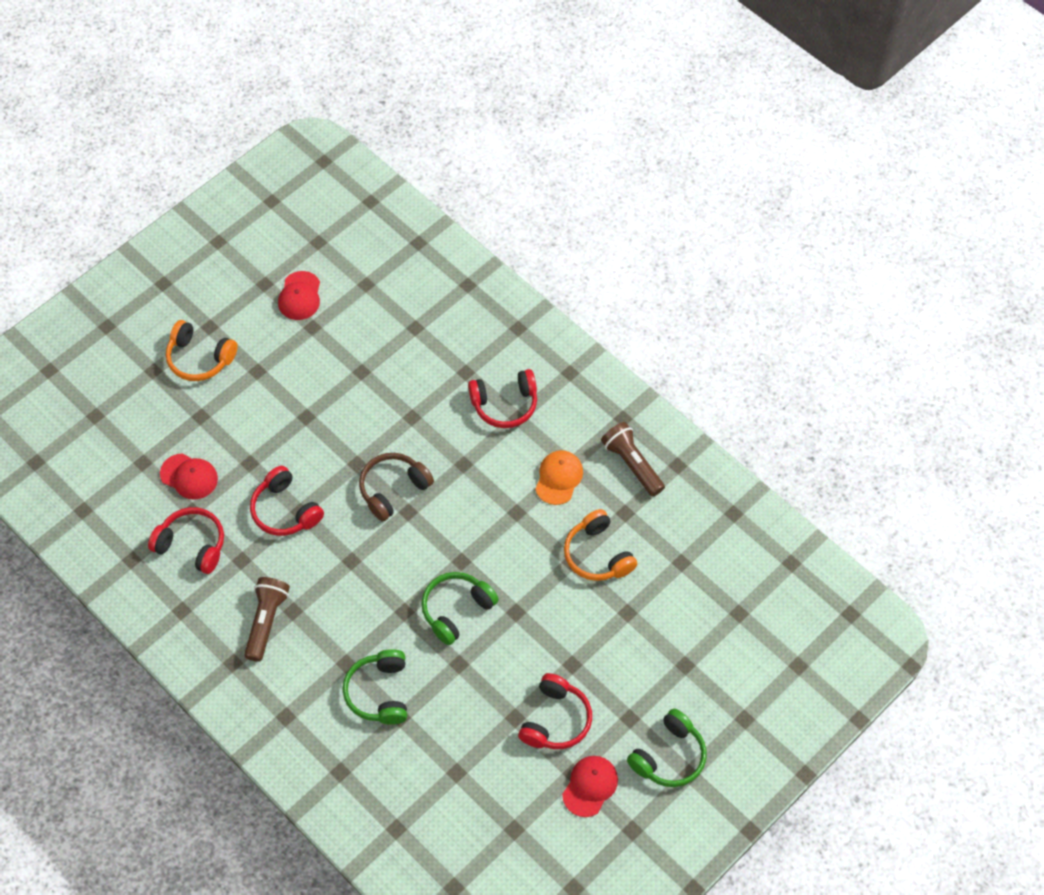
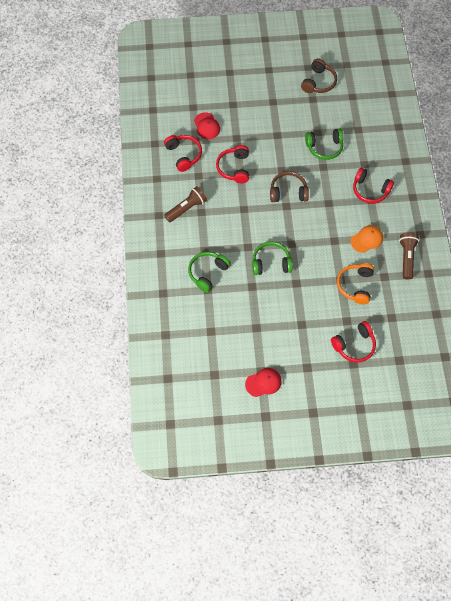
camera: 40 degrees right, 5 degrees up
orange headphones [166,320,238,381] -> none
red cap [278,271,320,320] -> brown headphones [301,58,337,93]
red headphones [518,673,592,749] -> red headphones moved to [331,321,376,363]
green headphones [627,709,707,787] -> green headphones moved to [305,128,344,160]

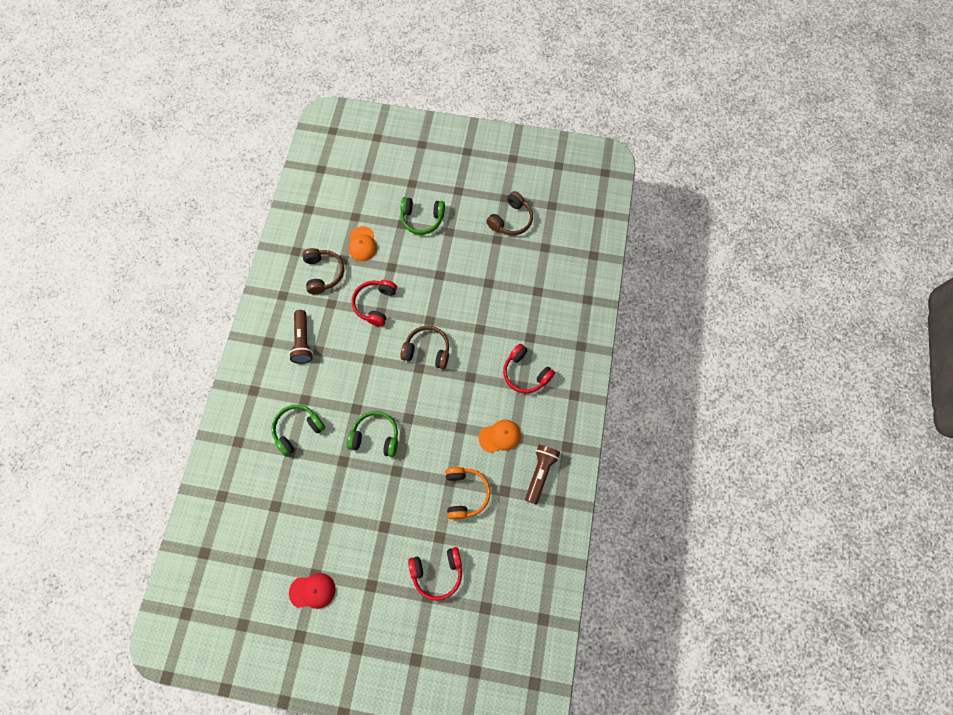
camera: 15 degrees right, 5 degrees up
red headphones [164,135,202,172] -> brown headphones [302,248,344,294]
brown flashlight [164,186,207,222] -> brown flashlight turned 105 degrees clockwise [289,310,313,364]
red cap [194,112,220,139] -> orange cap [349,226,377,261]
green headphones [305,128,344,160] -> green headphones moved to [401,197,445,235]
orange headphones [337,263,374,304] -> orange headphones turned 150 degrees clockwise [445,467,491,519]

